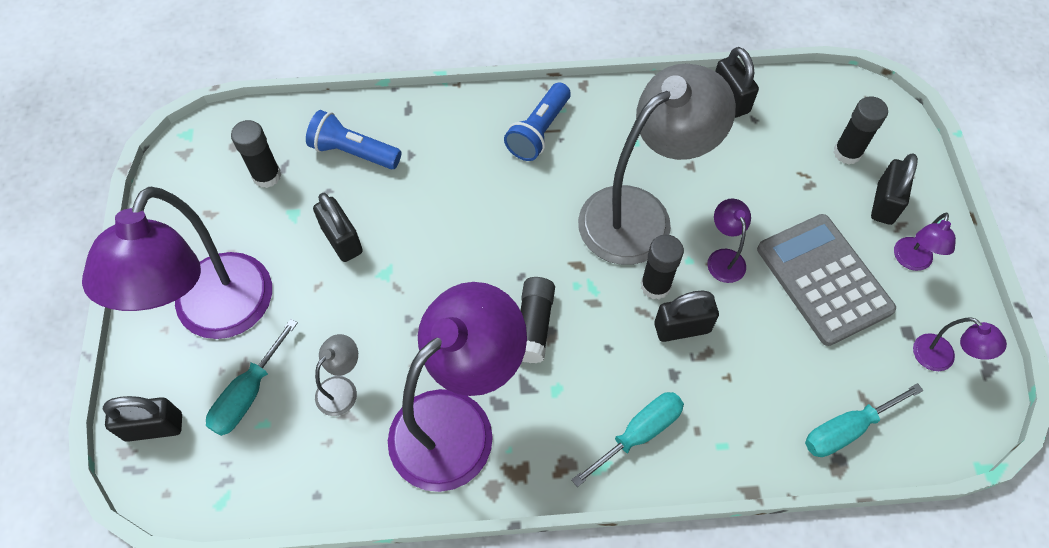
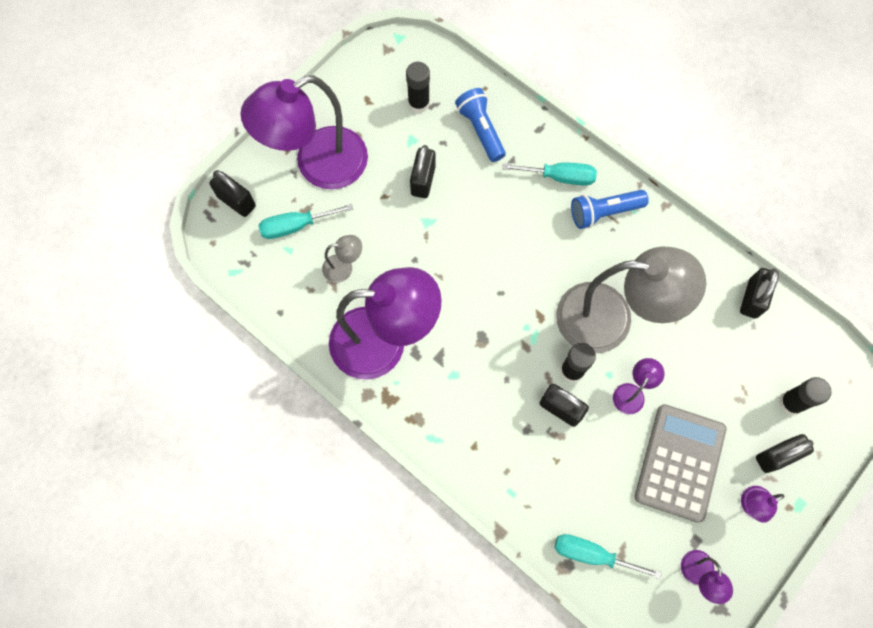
camera: 45 degrees right, 10 degrees up
black glue stick [520,277,555,363] -> none
turquoise screwdriver [571,392,684,487] -> turquoise screwdriver moved to [502,163,597,186]

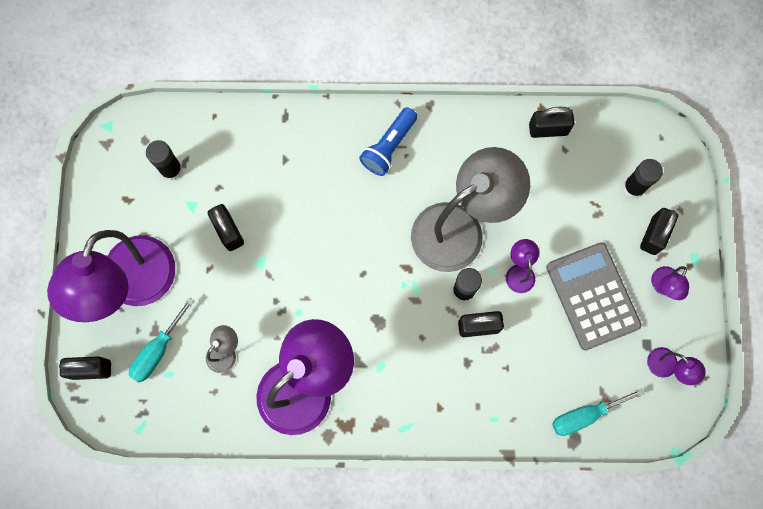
camera: 40 degrees left, 5 degrees up
blue flashlight [455,88,506,162] -> none
turquoise screwdriver [502,163,597,186] -> none
black padlock [740,268,779,319] -> black padlock turned 75 degrees counterclockwise [529,107,574,138]

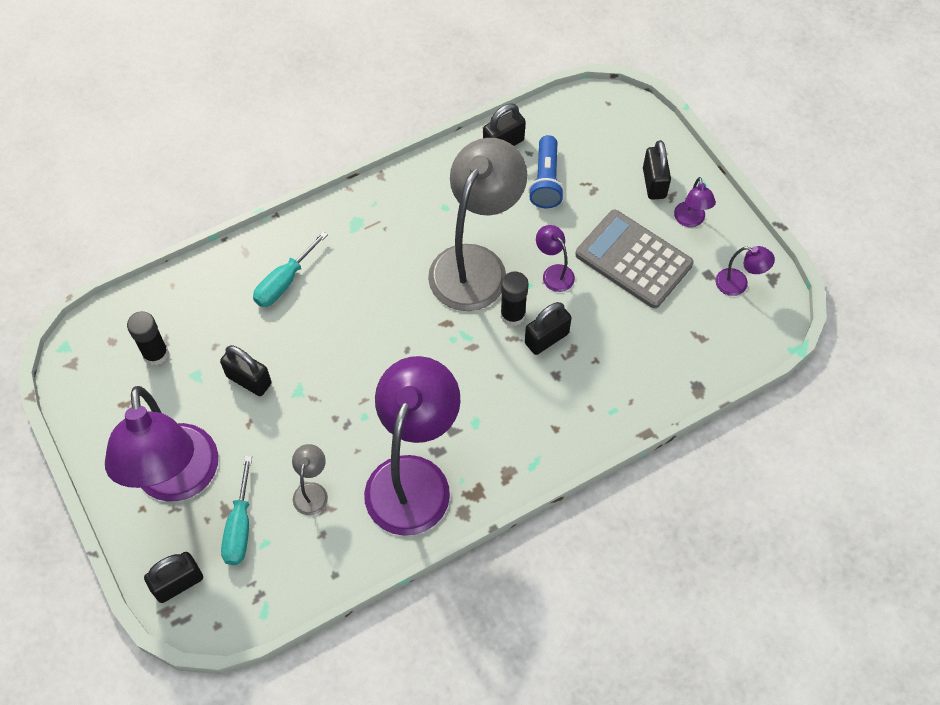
camera: 30 degrees left, 15 degrees down
blue flashlight [359,107,418,176] -> blue flashlight moved to [528,135,564,208]
turquoise screwdriver [552,388,645,436] -> turquoise screwdriver moved to [253,231,328,307]
black glue stick [623,159,663,198] -> none

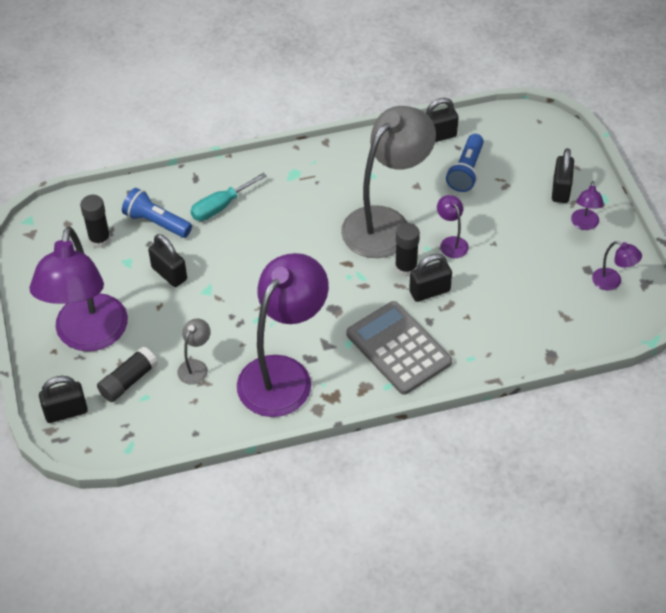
camera: 15 degrees right, 10 degrees down
turquoise screwdriver [221,456,252,565] -> black glue stick [97,346,158,402]
grey calculator [575,210,694,308] -> grey calculator moved to [347,301,452,395]
none -> blue flashlight [122,188,192,238]

